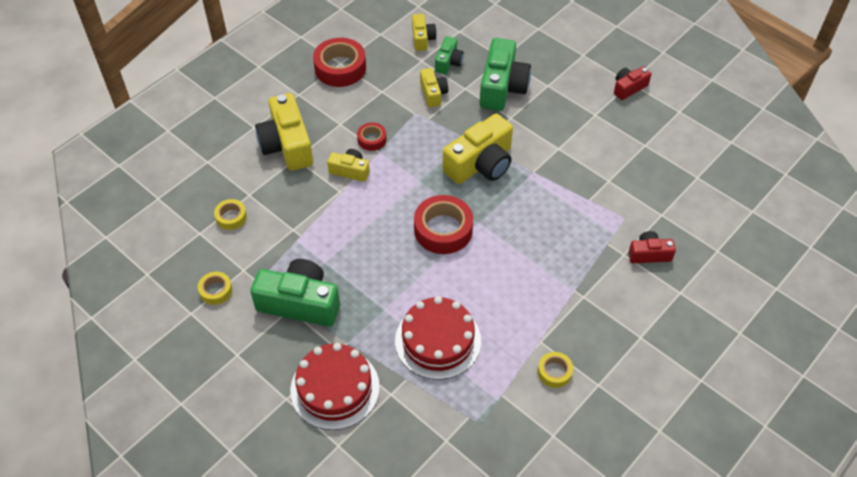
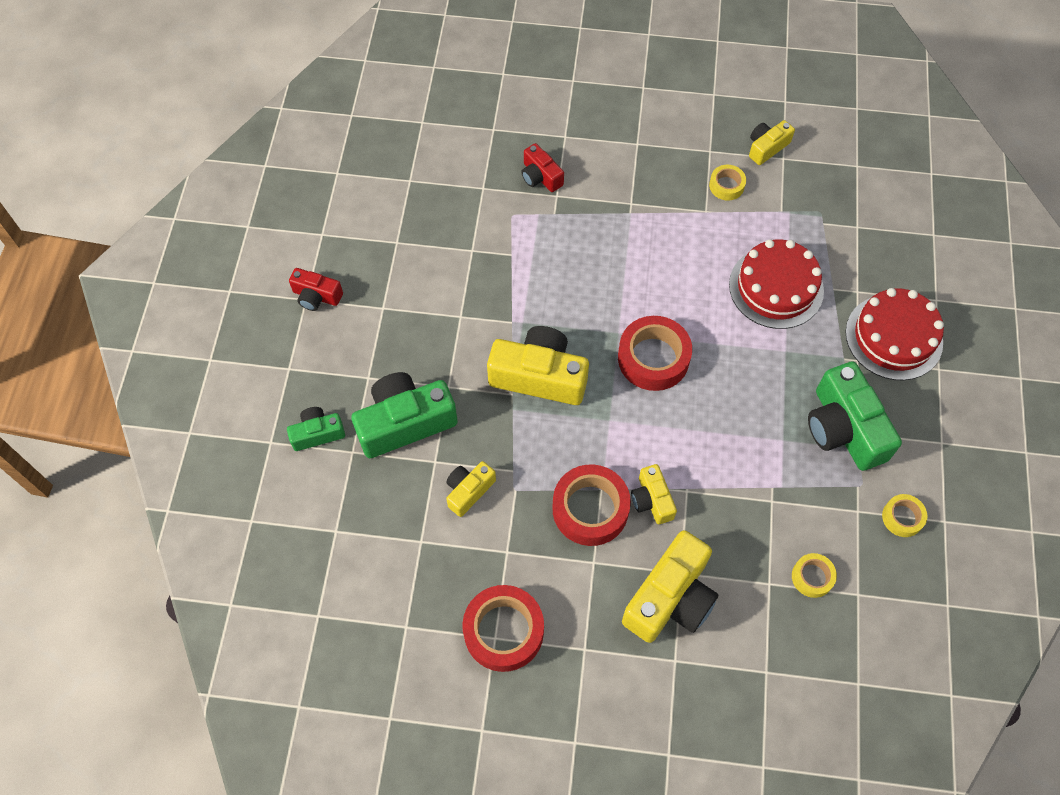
camera: 125 degrees left, 10 degrees up
red tape [357,123,386,151] -> red tape [552,464,631,546], size x1.89
yellow camera [412,14,437,51] -> yellow camera moved to [749,120,795,165]
green camera [435,36,464,74] -> green camera moved to [287,407,345,451]

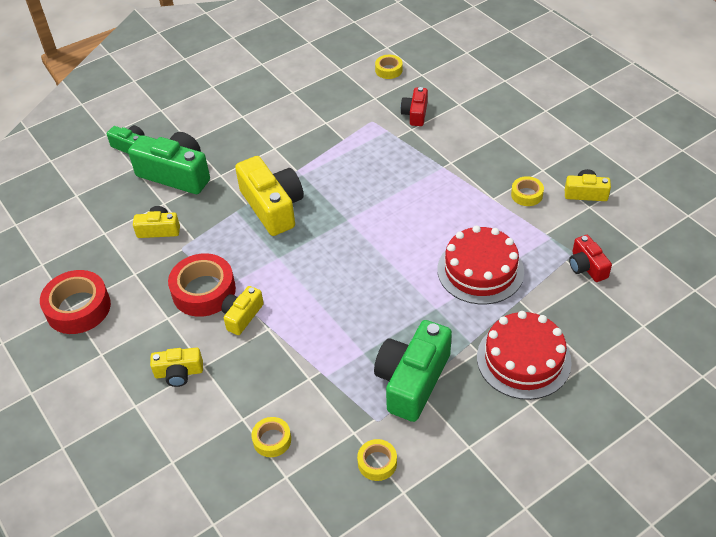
camera: 50 degrees right, 15 degrees down
red camera [289,268,343,311] -> red camera moved to [569,235,612,282]
red tape [618,316,692,391] -> none
yellow camera [622,530,718,643] -> yellow camera [150,348,203,387], size x0.54
none -> yellow tape [375,55,403,79]

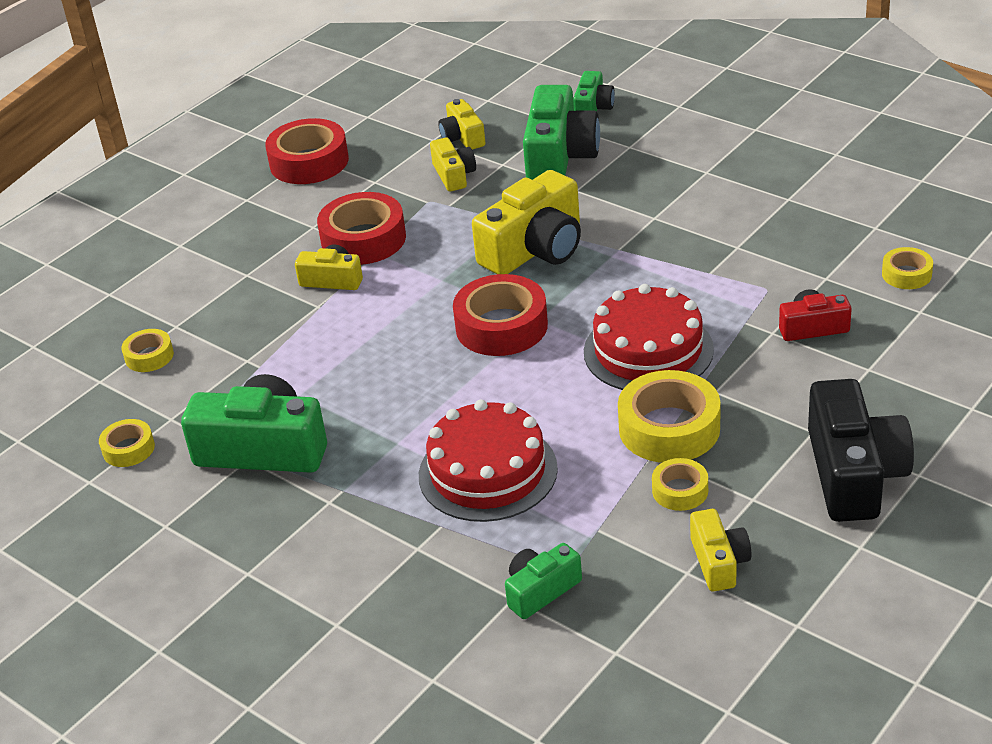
camera: 75 degrees right, 10 degrees down
yellow camera [150,348,203,387] -> yellow camera moved to [438,99,485,150]
red cake [477,311,572,400] -> red cake moved to [584,284,714,390]
red camera [569,235,612,282] -> green camera [505,543,582,619]
none -> red tape [453,274,548,356]
none -> yellow tape [618,370,720,463]
none -> black camera [808,379,914,522]

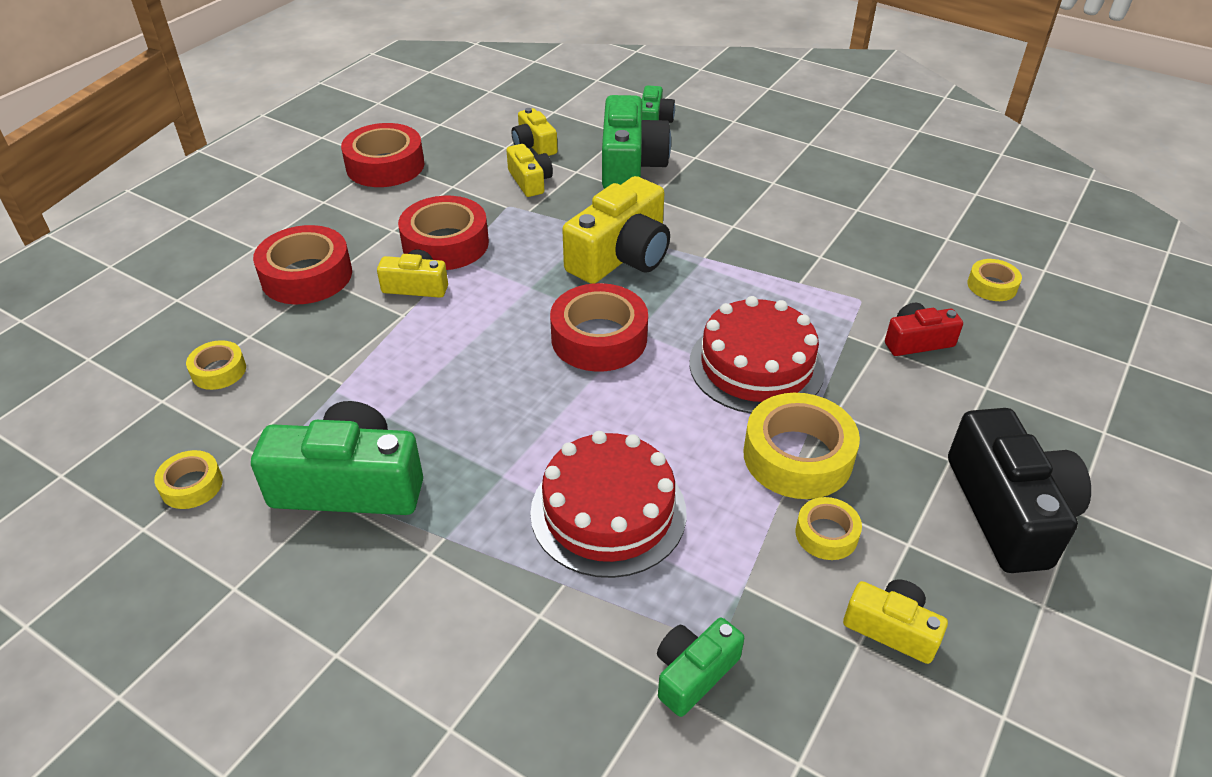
camera: 10 degrees left, 5 degrees up
yellow camera [690,509,751,591] -> yellow camera turned 45 degrees counterclockwise [843,580,948,664]
none -> red tape [253,225,352,304]

